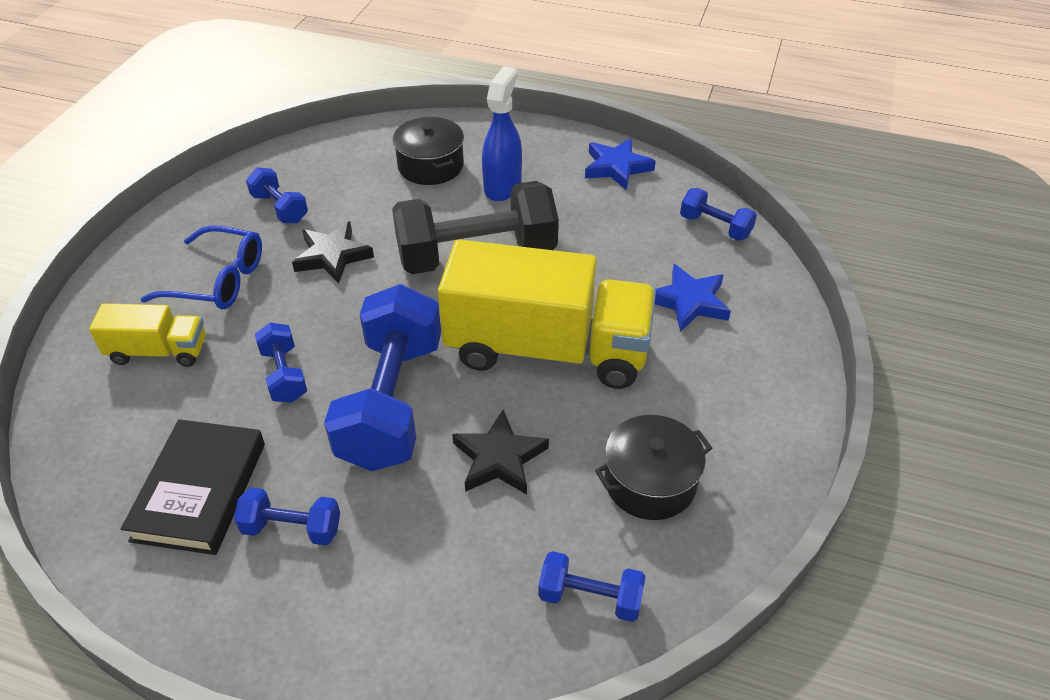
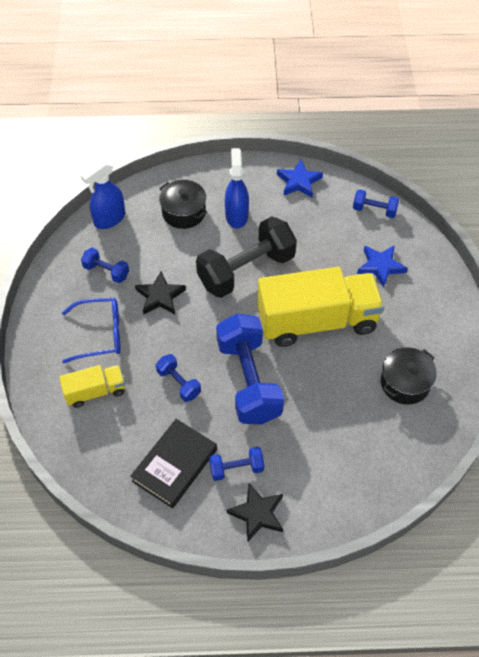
camera: 20 degrees left, 10 degrees up
black book [121,419,265,555] -> black book turned 45 degrees clockwise [130,419,217,509]
black star [452,410,549,495] -> black star moved to [227,483,283,543]
blue dumbbell [538,551,646,622] -> none
none -> blue spray bottle [80,160,125,229]

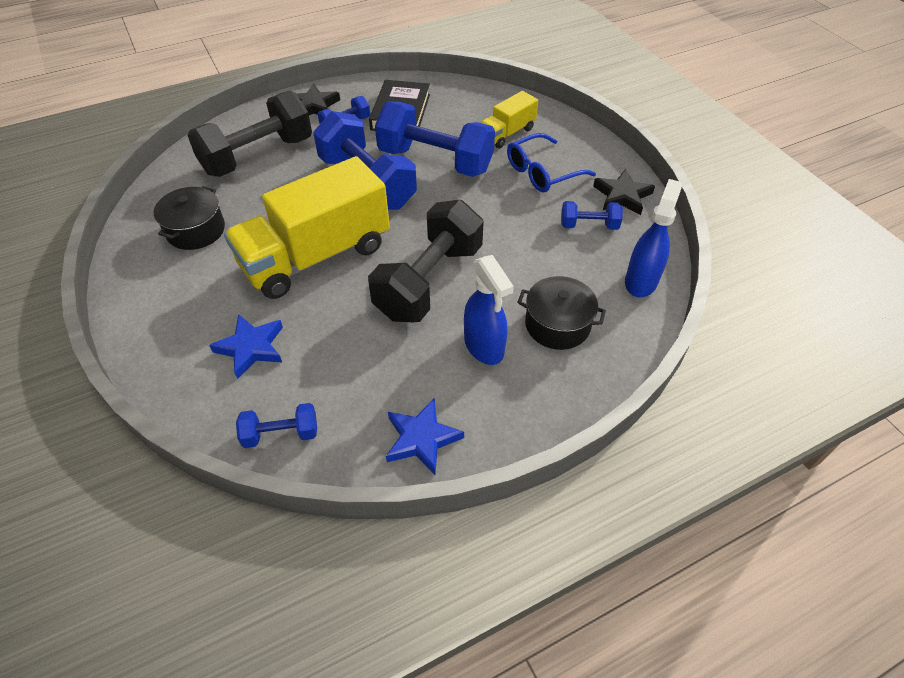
camera: 155 degrees right, 5 degrees down
black star [135,271,186,314] -> black star moved to [593,169,655,215]
blue dumbbell [156,354,201,402] -> blue dumbbell [375,102,495,177], size x2.12
none -> black dumbbell [187,91,312,177]

